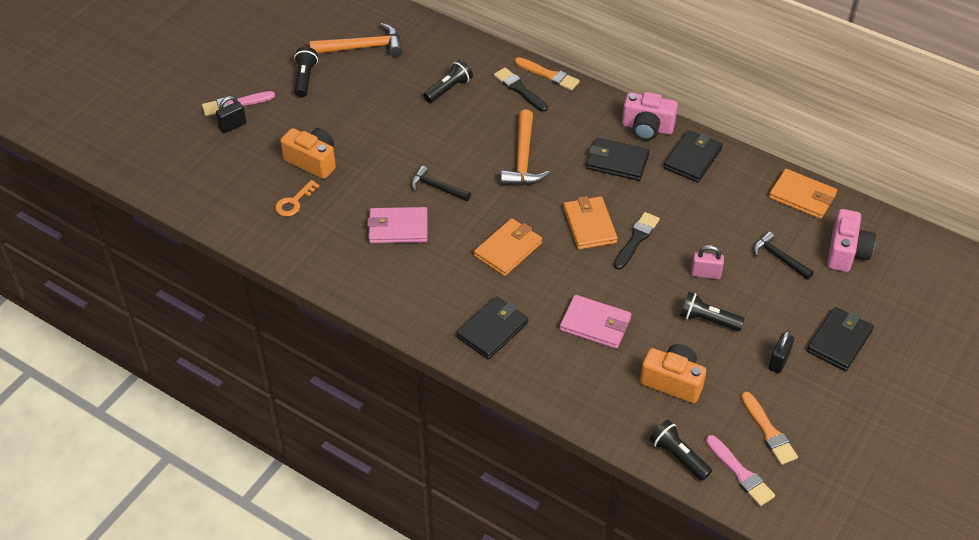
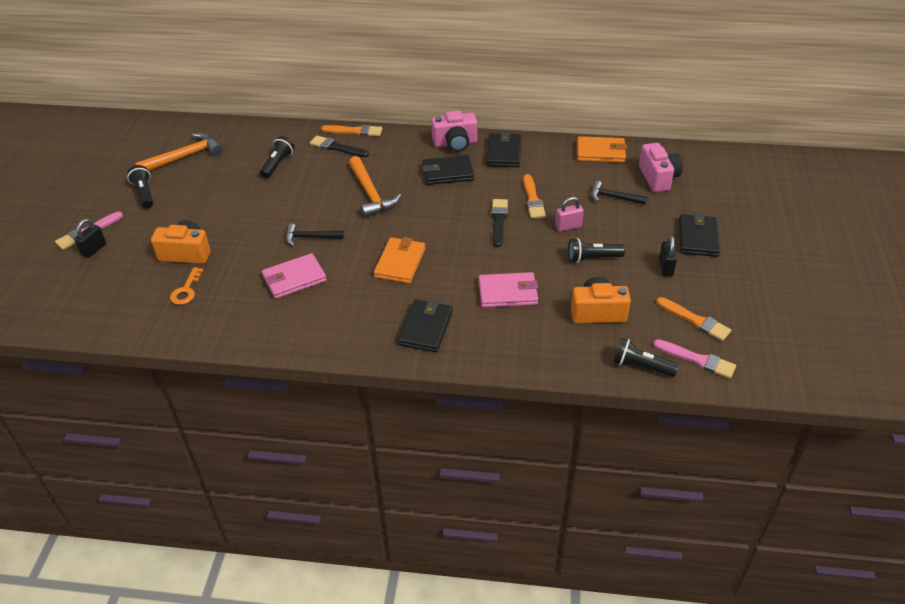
camera: 25 degrees left, 5 degrees down
orange wallet [563,196,618,250] -> none
none -> orange brush [523,174,546,218]

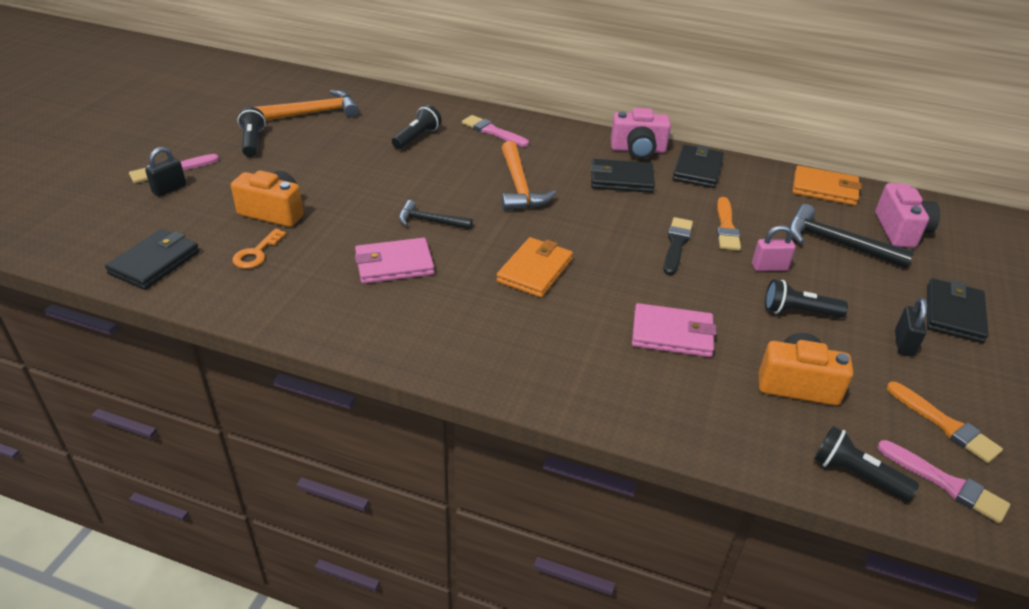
camera: 10 degrees right, 5 degrees down
black brush [310,136,369,157] -> pink brush [462,115,529,147]
orange brush [321,125,383,136] -> none
black wallet [398,299,453,352] -> black wallet moved to [105,229,199,290]
black hammer [592,181,647,205] -> black hammer [789,204,914,268], size x1.59

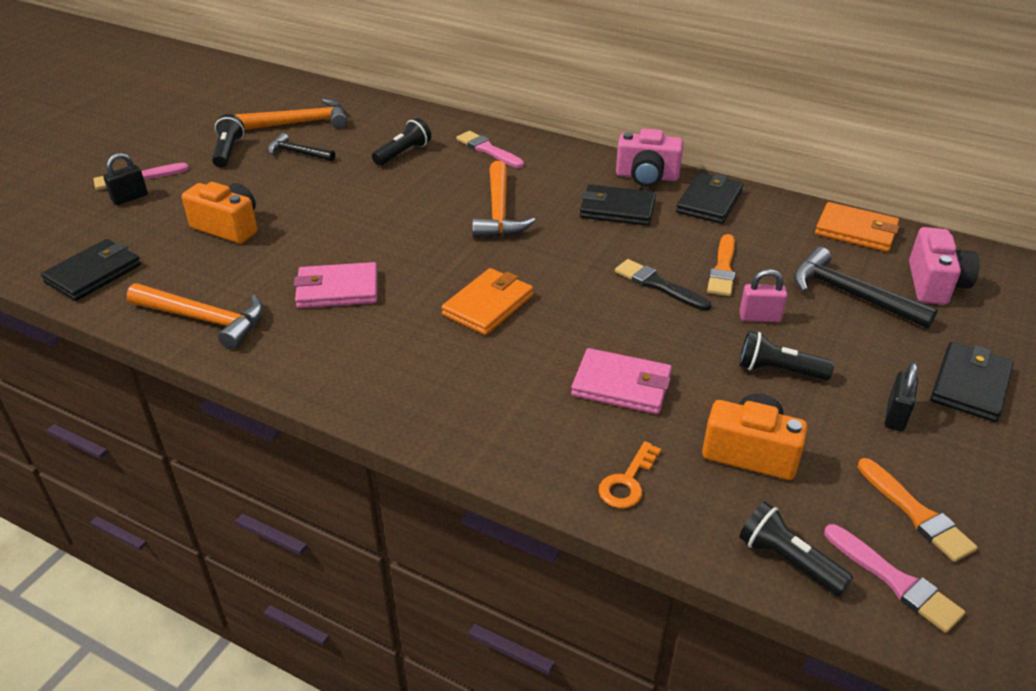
camera: 10 degrees right, 0 degrees up
orange key [232,228,287,269] -> orange key moved to [599,441,661,508]
black hammer [399,200,473,230] -> black hammer moved to [268,133,335,161]
black brush [663,217,693,275] -> black brush turned 75 degrees counterclockwise [615,259,711,311]
none -> orange hammer [127,283,264,350]

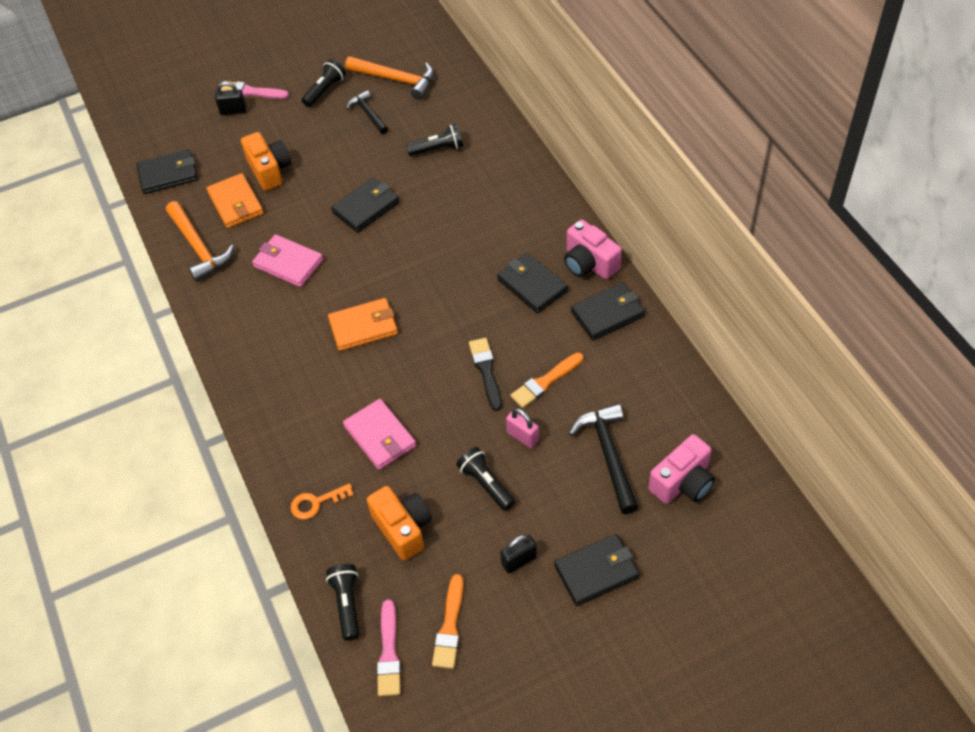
camera: 40 degrees right, 15 degrees up
pink brush [456,131,524,168] -> none
orange hammer [472,161,535,238] -> none
orange wallet [815,202,899,252] -> orange wallet moved to [207,173,264,228]
none -> black wallet [331,178,400,233]

